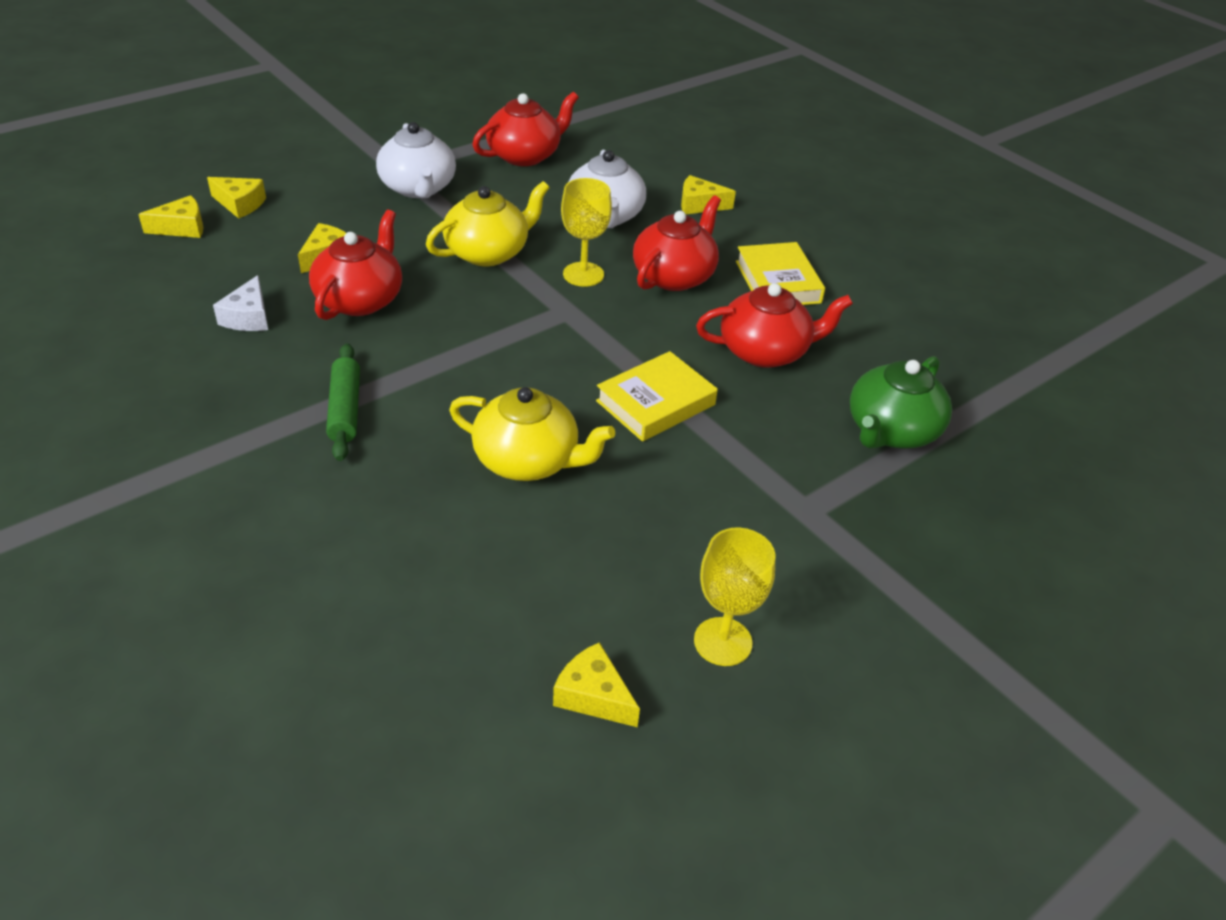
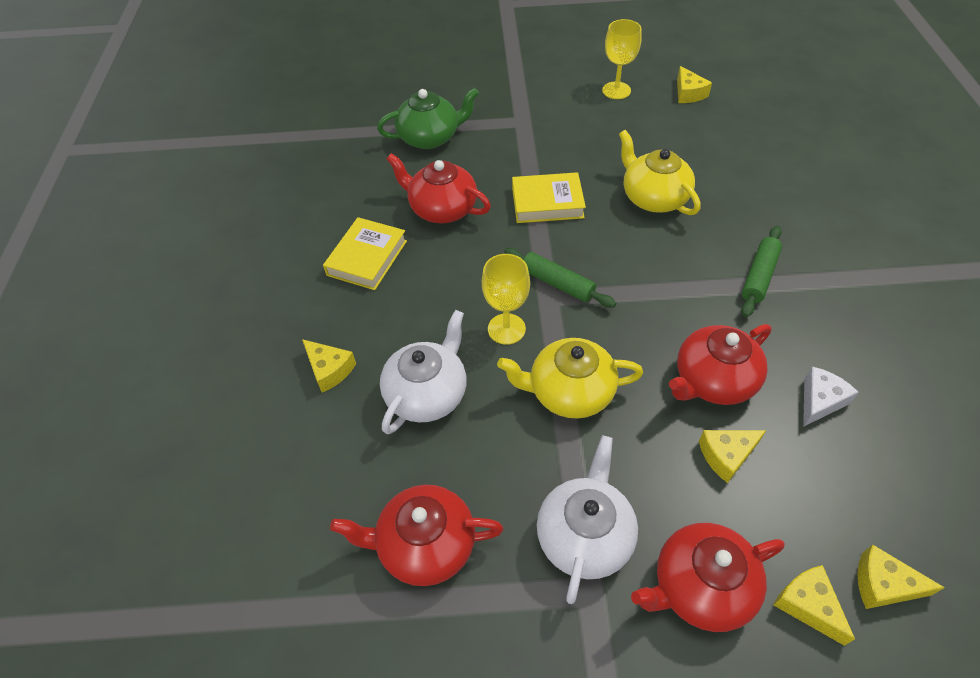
camera: 140 degrees left, 10 degrees up
red teapot [633,196,721,291] -> red teapot moved to [631,523,784,632]
none -> green rolling pin [504,248,616,308]

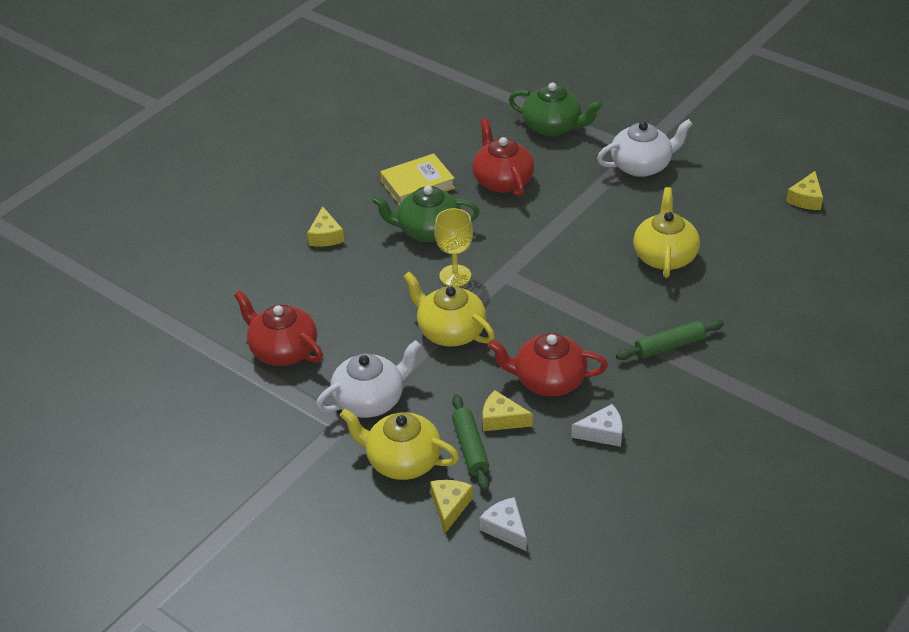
camera: 40 degrees right, 10 degrees down
white teapot [380,310,467,434] -> white teapot moved to [597,119,693,177]
green rolling pin [504,248,616,308] -> green rolling pin moved to [452,394,489,491]
yellow book [512,172,586,223] -> none
yellow goblet [602,19,642,99] -> none
red teapot [631,523,784,632] -> yellow teapot [340,409,459,480]
yellow cheese [857,545,945,609] -> white cheese [480,497,527,551]
none -> green teapot [372,186,480,242]

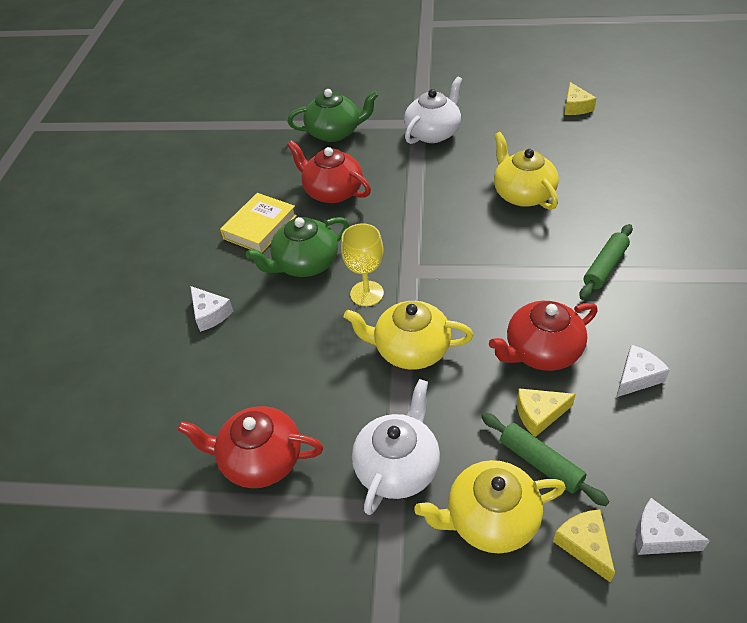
camera: 30 degrees left, 5 degrees up
yellow cheese [307,206,344,246] -> white cheese [190,286,233,332]

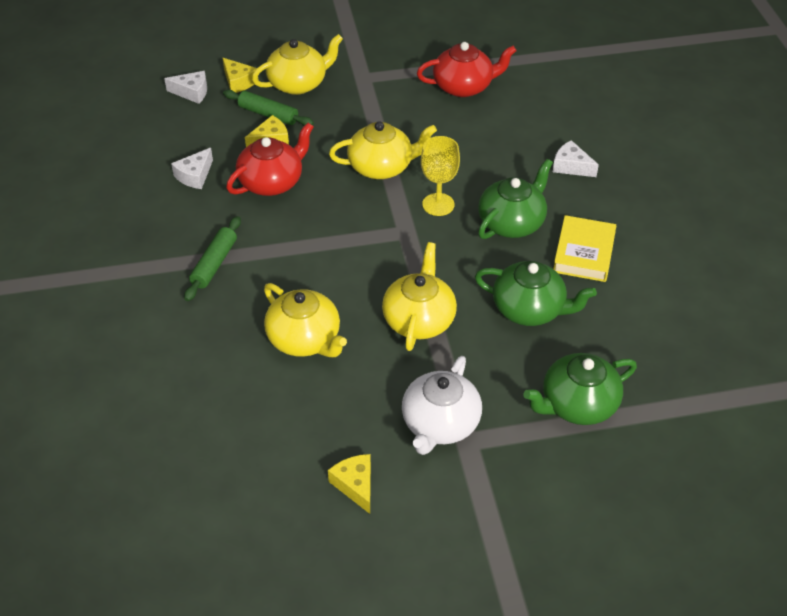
camera: 160 degrees right, 0 degrees up
red teapot [287,140,371,203] -> green teapot [475,261,597,326]
white teapot [352,379,440,515] -> none
yellow cheese [564,82,597,115] -> yellow cheese moved to [328,454,371,514]
none -> yellow teapot [382,242,457,351]

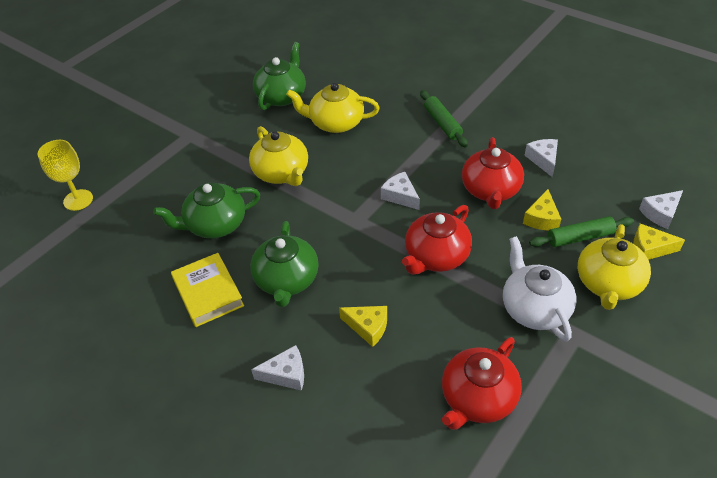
camera: 140 degrees right, 0 degrees up
yellow cheese [328,454,371,514] -> yellow cheese moved to [339,306,387,347]
yellow teapot [329,121,437,179] -> red teapot [402,205,472,275]
white teapot [402,356,482,455] -> white teapot moved to [503,236,576,342]
yellow goblet [421,136,460,216] -> yellow goblet moved to [37,140,93,211]
green teapot [523,353,637,425] -> green teapot moved to [253,42,306,110]
none -> white cheese [381,172,420,210]

